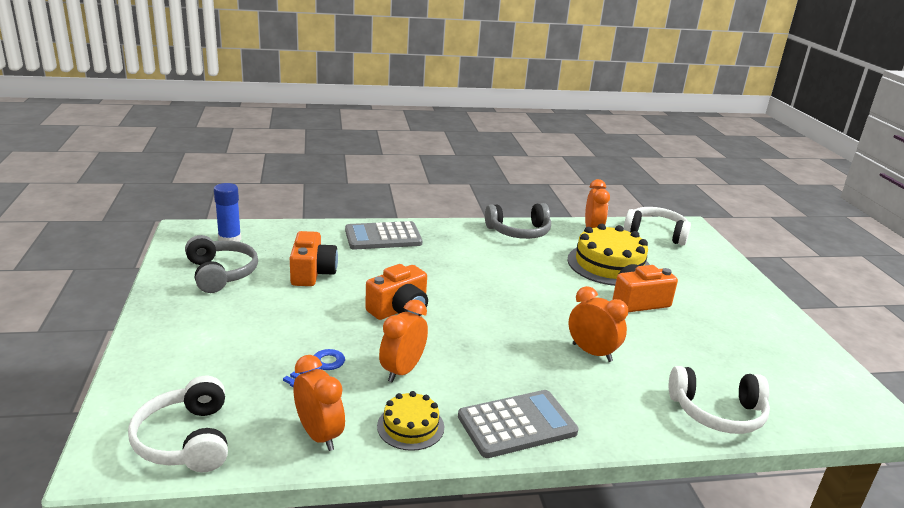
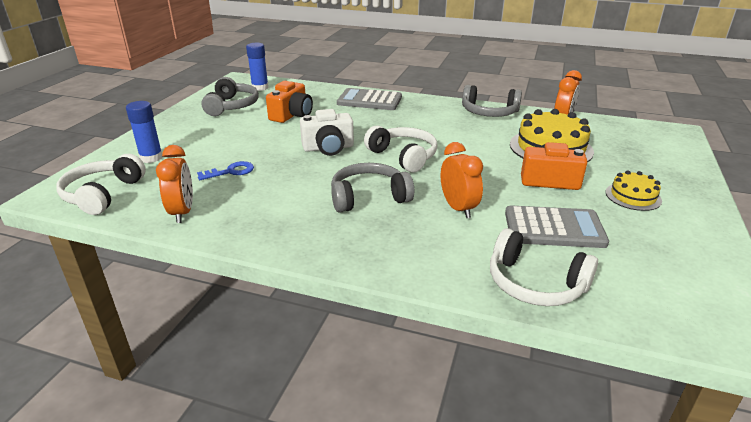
camera: 30 degrees right, 5 degrees up
orange camera [365,264,428,320] -> white camera [300,109,354,156]
yellow cake [377,391,444,451] -> yellow cake moved to [606,170,662,211]
orange clock [379,299,428,382] -> none
grey calculator [458,390,579,458] -> grey calculator moved to [505,205,609,248]
white headphones [624,207,691,246] -> white headphones moved to [364,125,438,173]
none -> blue glue stick [126,101,162,163]
none -> grey headphones [331,163,414,213]

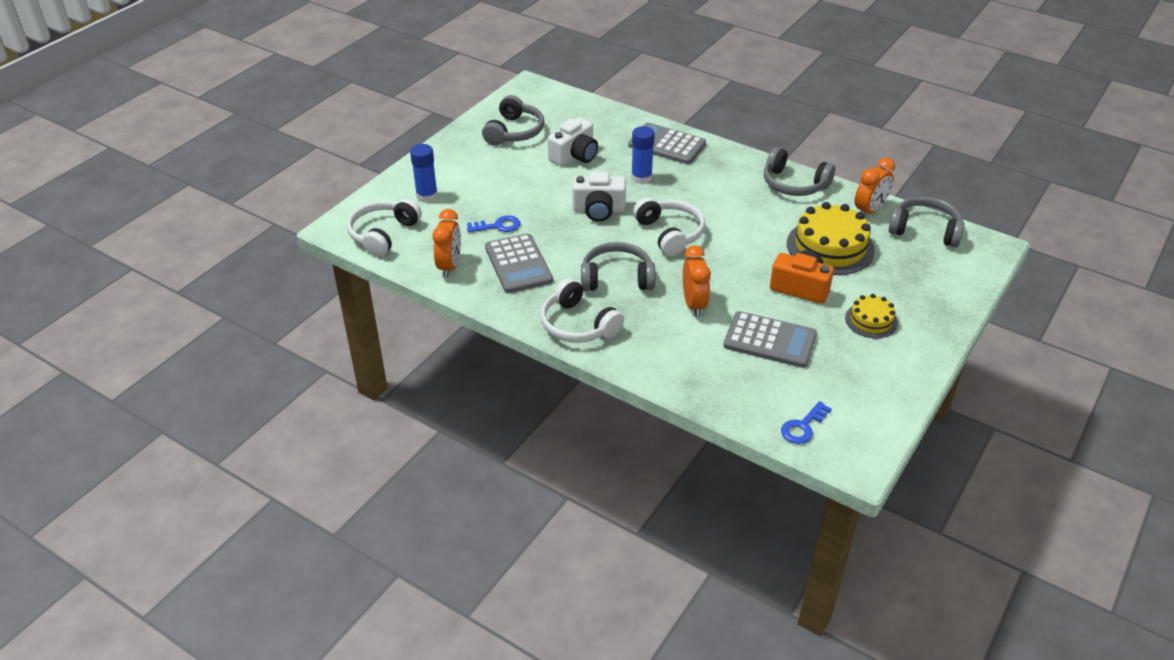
camera: 15 degrees right, 10 degrees up
blue glue stick [246,43,269,91] -> blue glue stick moved to [631,126,655,184]
orange camera [266,81,313,123] -> white camera [548,117,598,166]
white headphones [490,228,598,306] -> white headphones moved to [541,278,624,343]
none -> grey calculator [485,233,553,293]
none -> blue key [781,401,832,444]
none -> grey headphones [888,196,965,247]

